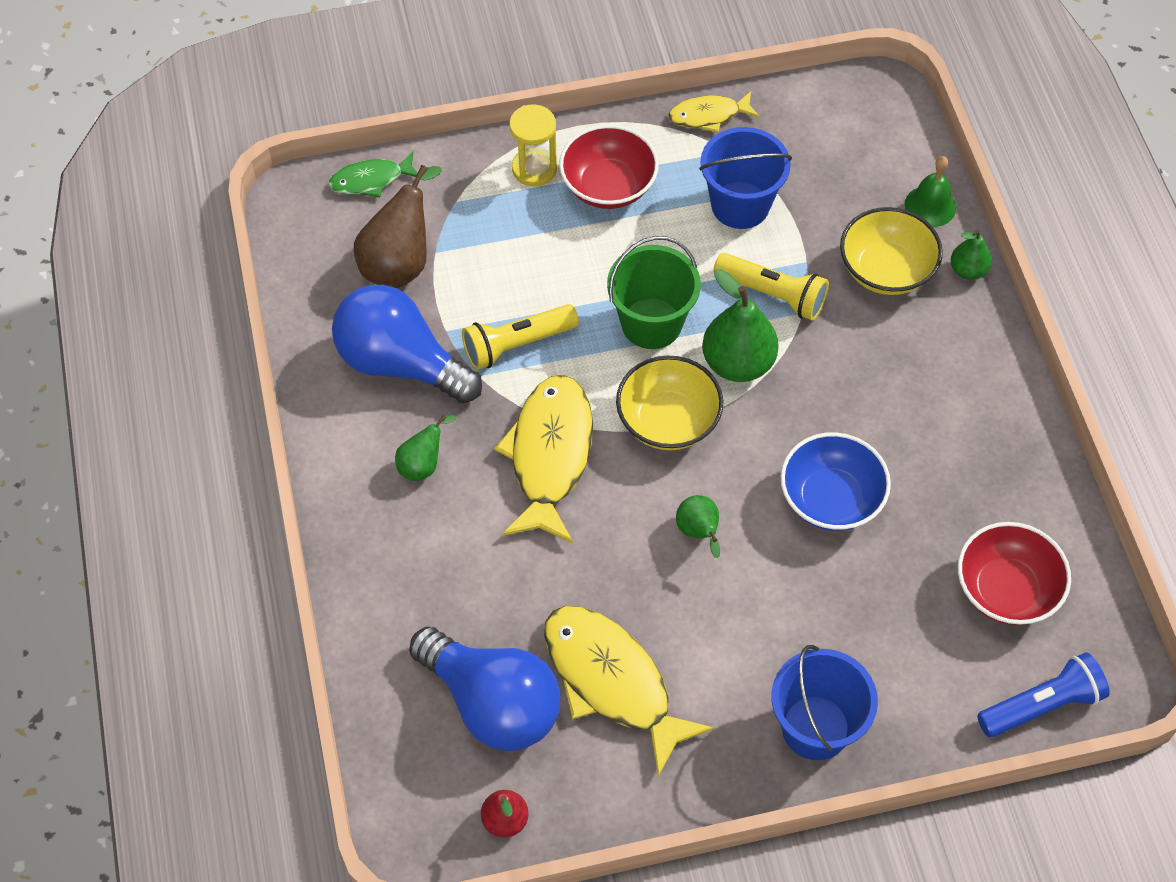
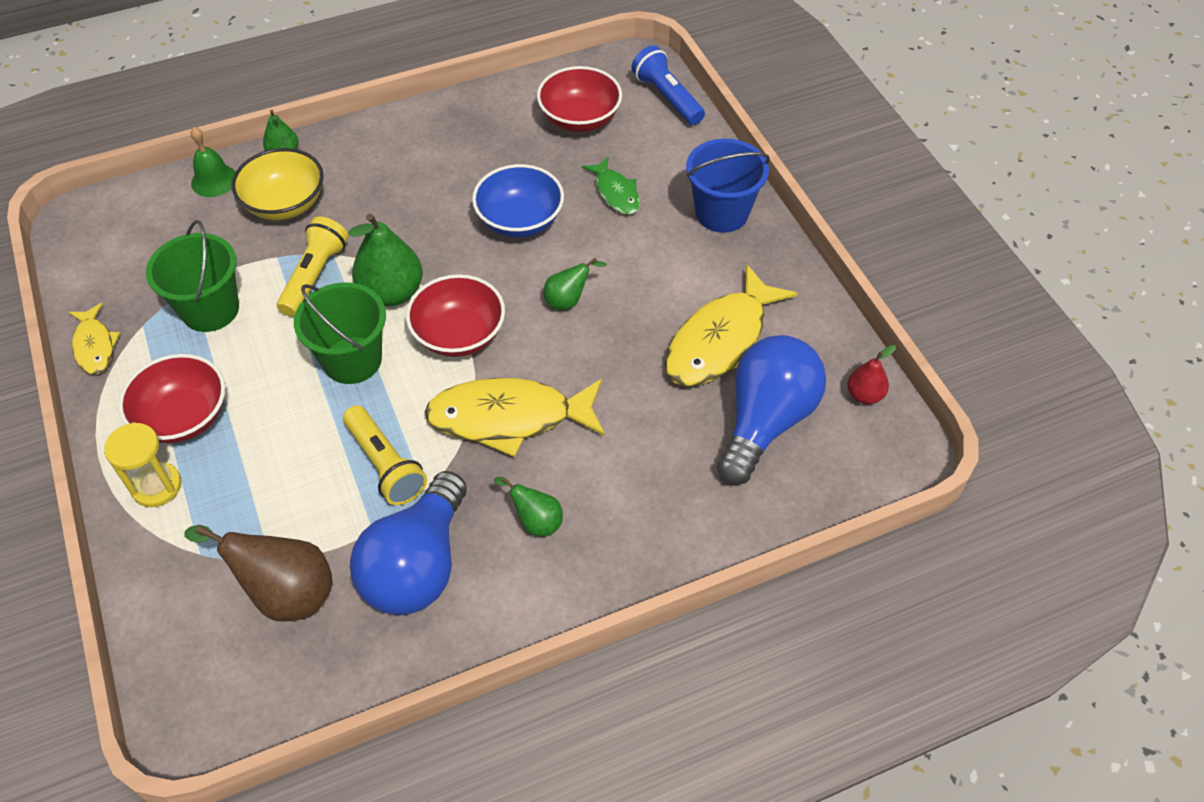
camera: 100 degrees left, 5 degrees down
green fish [329,152,418,197] -> green fish moved to [582,156,640,215]
yellow bowl [616,355,723,450] -> red bowl [406,274,505,357]
blue bucket [699,127,792,229] -> green bucket [146,220,239,332]

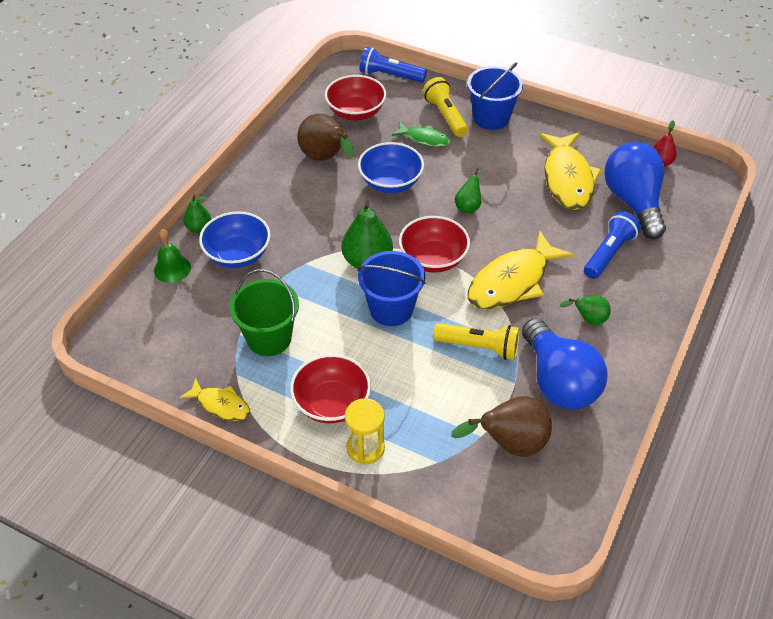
camera: 40 degrees left, 5 degrees down
yellow bowl [232,148,324,220] -> blue bowl [199,211,271,268]
yellow flashlight [277,216,348,317] -> yellow flashlight moved to [423,77,468,137]
green bucket [294,282,386,384] -> blue bucket [358,251,426,326]
none -> brown pear [297,113,354,161]
none -> blue flashlight [584,211,641,279]

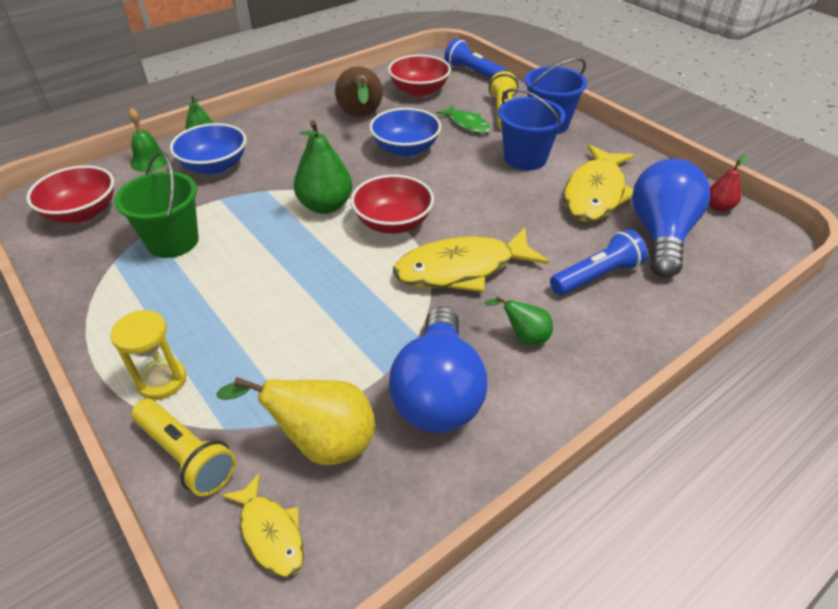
camera: 25 degrees right, 5 degrees down
yellow fish [179,378,250,421] -> yellow fish moved to [221,473,304,577]
red bowl [290,354,371,423] -> red bowl moved to [26,165,114,223]
blue bucket [358,251,426,326] -> blue bucket moved to [498,88,566,170]
yellow flashlight [433,323,520,360] -> yellow flashlight moved to [132,399,236,497]
brown pear [451,396,552,457] -> yellow pear [216,377,375,465]
green pear [455,168,482,213] -> none

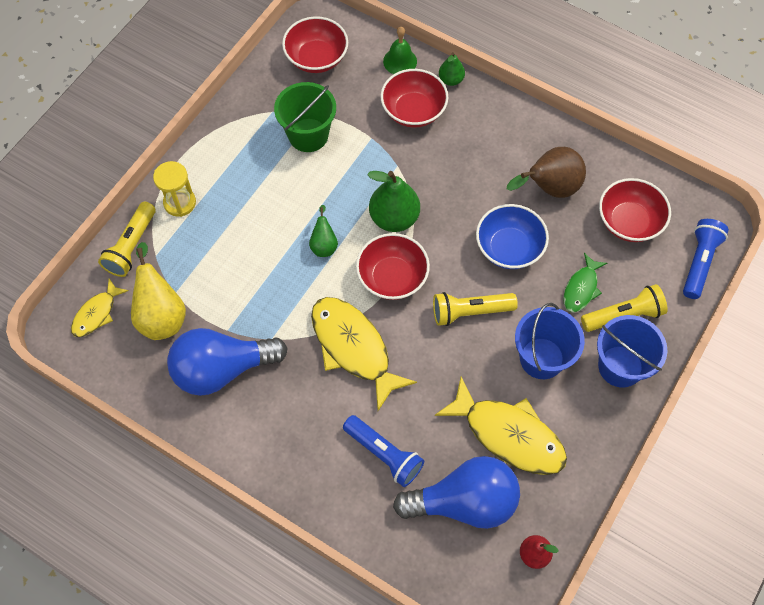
camera: 70 degrees right, 20 degrees up
blue bowl [170,123,246,175] -> red bowl [380,69,448,128]
green pear [484,296,553,345] -> green pear moved to [309,205,338,257]
yellow fish [564,144,634,222] -> yellow fish turned 150 degrees counterclockwise [435,376,567,475]
none -> yellow flashlight [433,292,518,326]

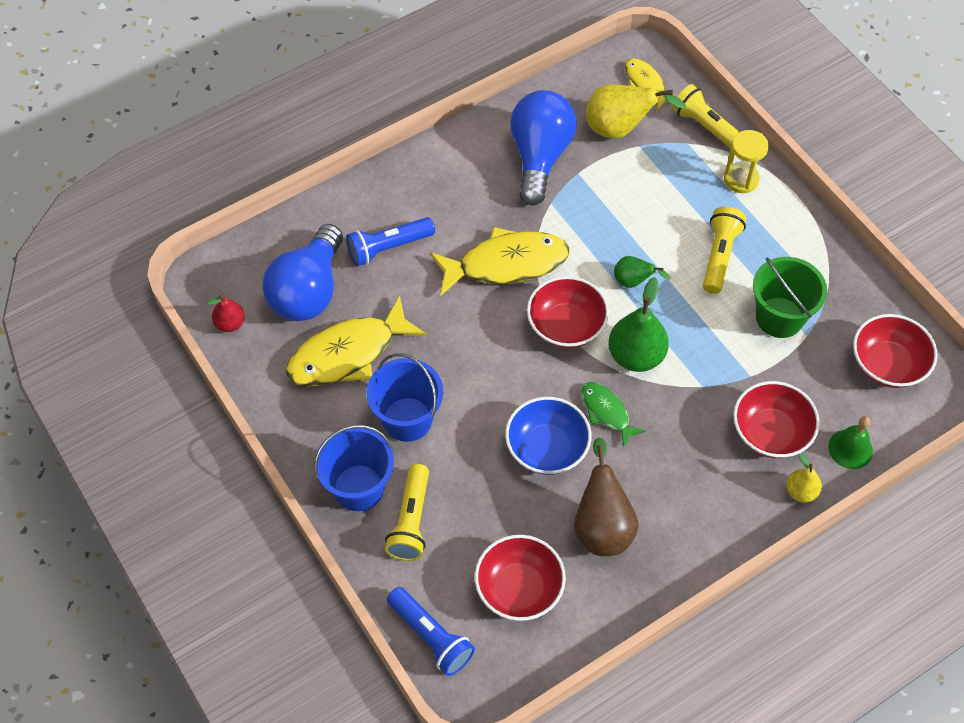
camera: 115 degrees right, 5 degrees down
yellow flashlight [433,292,518,326] -> yellow flashlight moved to [703,207,746,294]
green pear [439,52,465,86] -> yellow pear [786,454,822,503]
green fish [563,253,607,313] -> green fish moved to [581,382,646,448]

